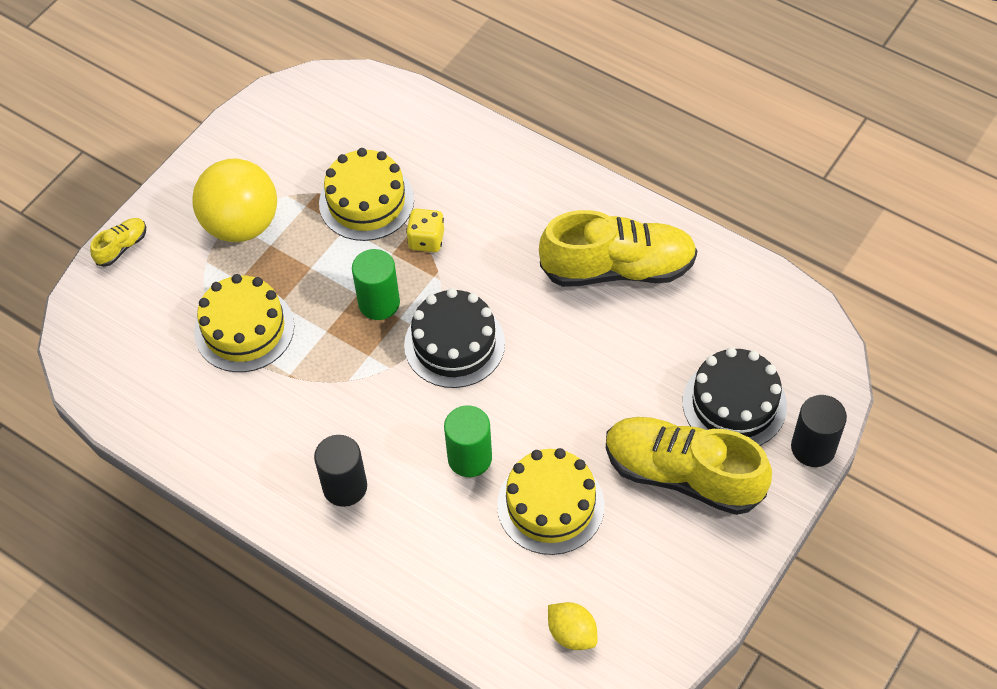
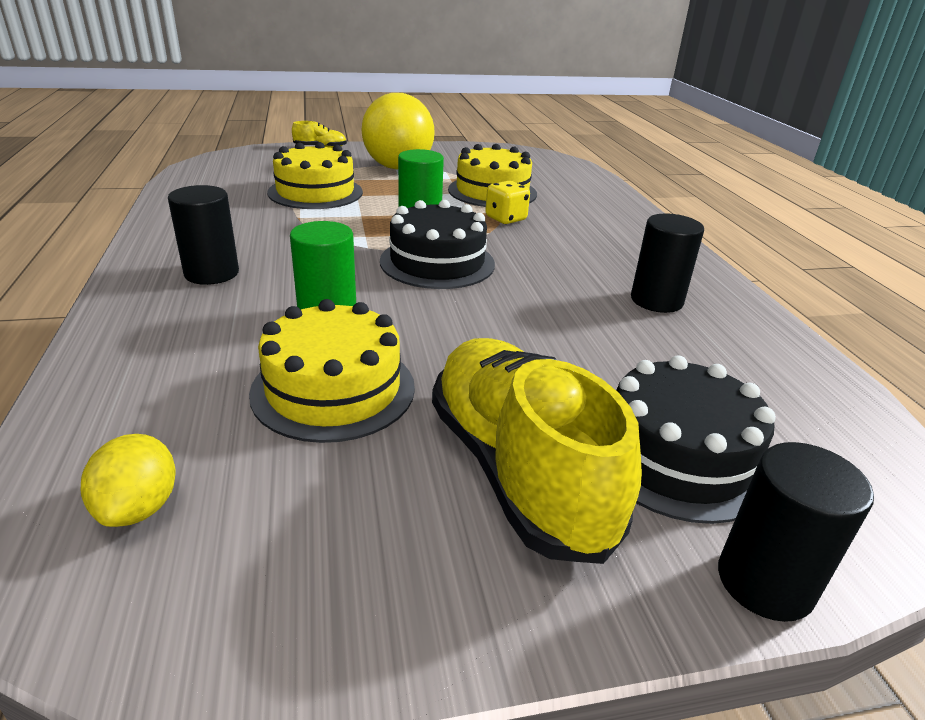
camera: 40 degrees right, 25 degrees down
yellow shoe [539,210,697,287] -> black cylinder [631,214,704,313]

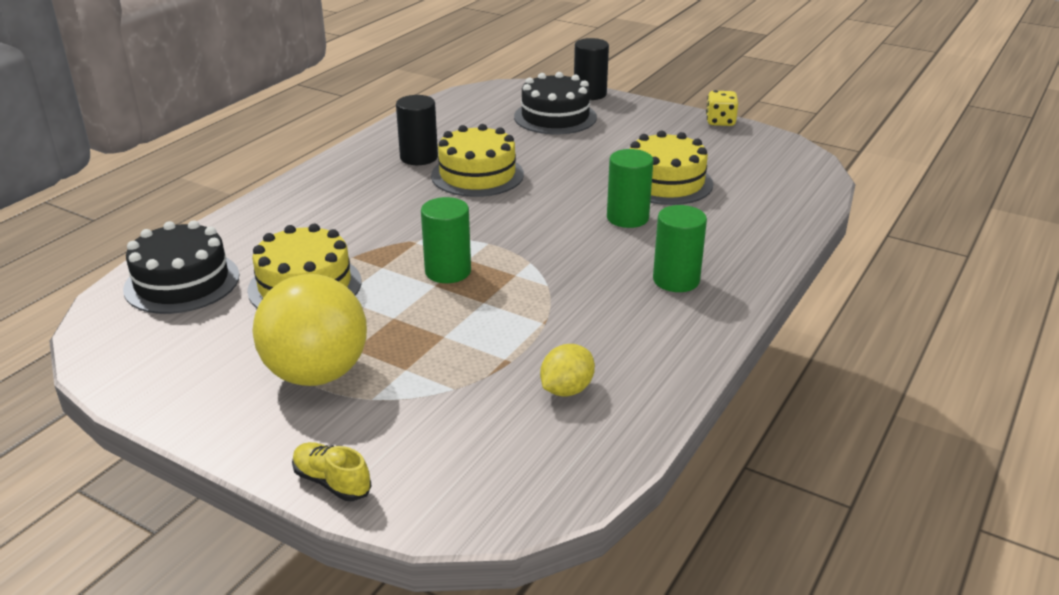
camera: 135 degrees left, 0 degrees up
yellow lemon [81,434,176,527] -> yellow lemon moved to [540,344,595,396]
black cylinder [168,185,239,285] -> green cylinder [653,205,707,292]
yellow cake [267,142,363,209] -> yellow cake moved to [431,124,524,197]
black cake [380,200,495,289] -> black cake moved to [123,220,239,314]
yellow shoe [432,338,642,564] -> none
yellow dice [485,181,530,224] -> yellow dice moved to [706,90,738,126]

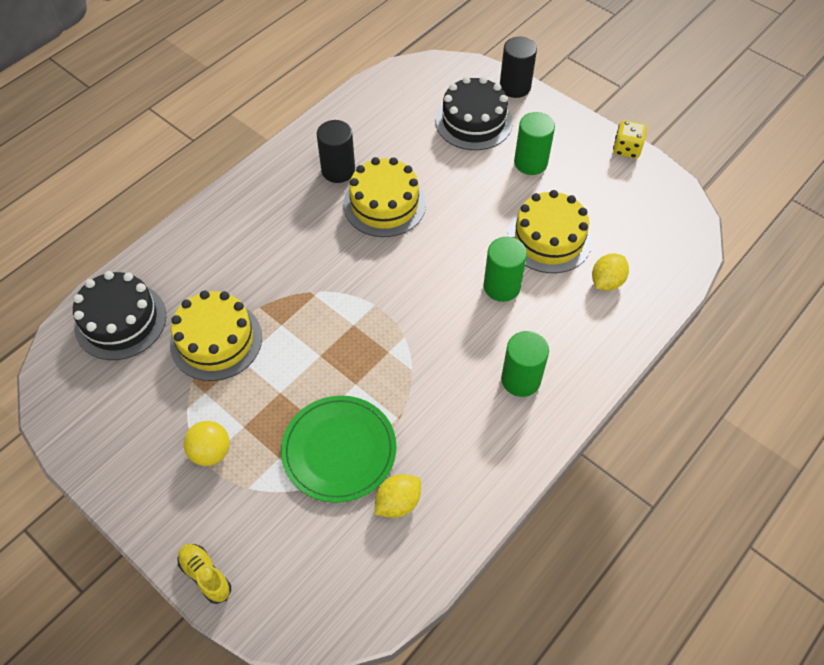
camera: 10 degrees right, 25 degrees up
yellow ball [252,274,367,386] -> yellow ball [184,421,230,466], size x0.52
green cylinder [421,197,471,283] -> green cylinder moved to [514,112,555,175]
none -> green plate [281,396,397,503]
none -> yellow lemon [592,254,629,291]

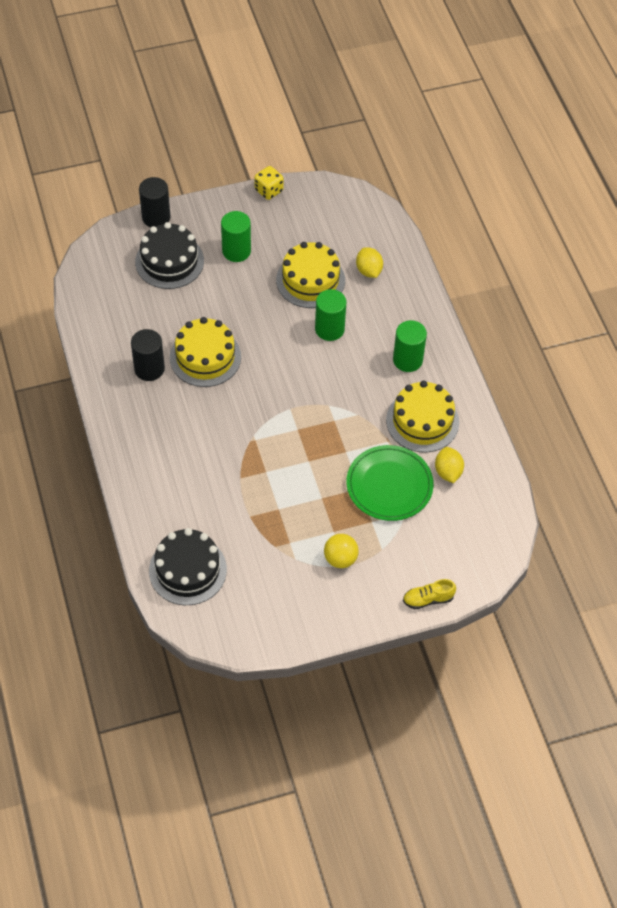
camera: 60 degrees left, 0 degrees up
yellow cake [170,290,262,381] -> yellow cake moved to [386,381,459,452]

